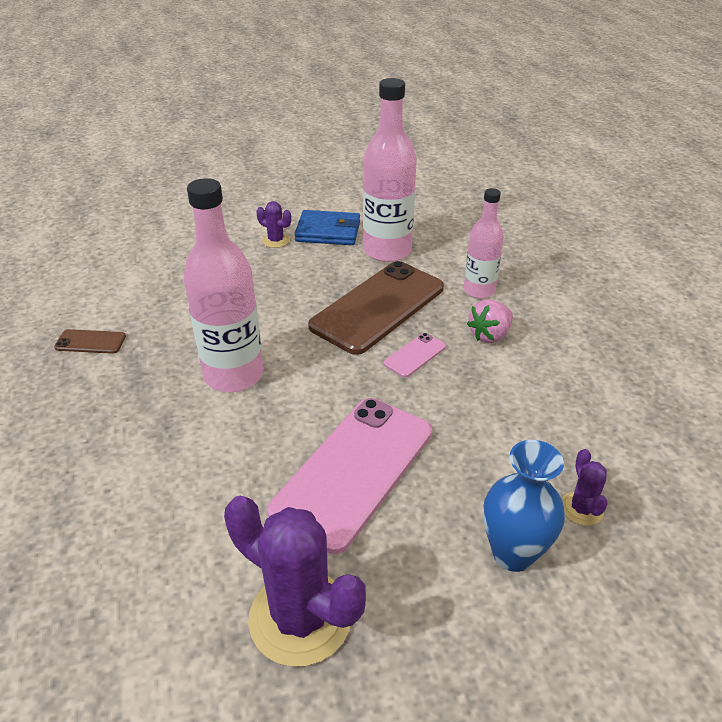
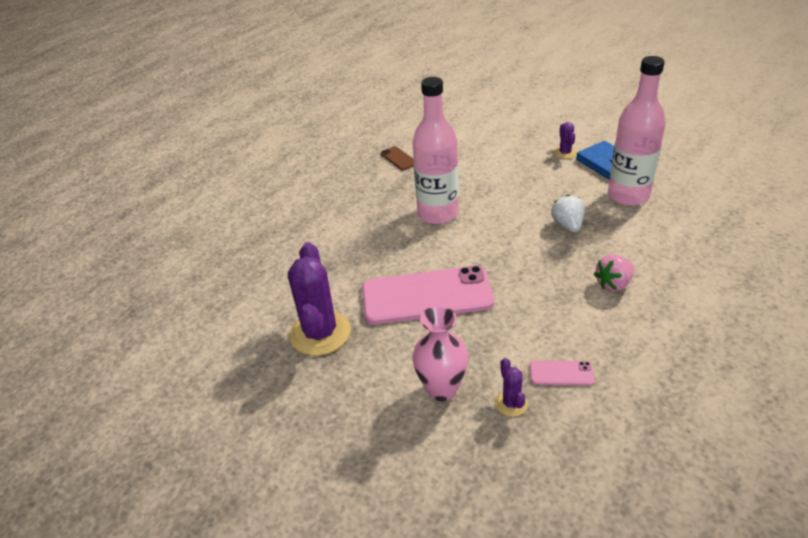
camera: 55 degrees right, 0 degrees up
brown phone [308,261,444,355] -> white strawberry [551,195,585,232]
pink phone [383,333,446,378] -> pink phone moved to [530,360,595,386]
pink bottle [464,188,504,299] -> none
pink strawberry [467,300,513,343] -> pink strawberry turned 45 degrees counterclockwise [594,255,634,291]
blue vase [483,440,565,572] -> pink vase [412,306,468,401]
purple cactus [562,449,608,526] -> purple cactus turned 60 degrees counterclockwise [495,358,528,417]

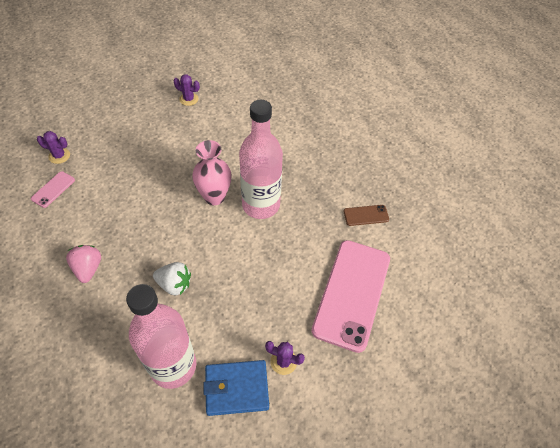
camera: 110 degrees right, 15 degrees up
purple cactus [288,242,351,356] -> purple cactus [173,74,200,106], size x0.47
pink phone [362,266,494,324] -> pink phone moved to [312,240,390,353]
pink vase [412,306,468,401] -> pink vase moved to [192,140,232,205]

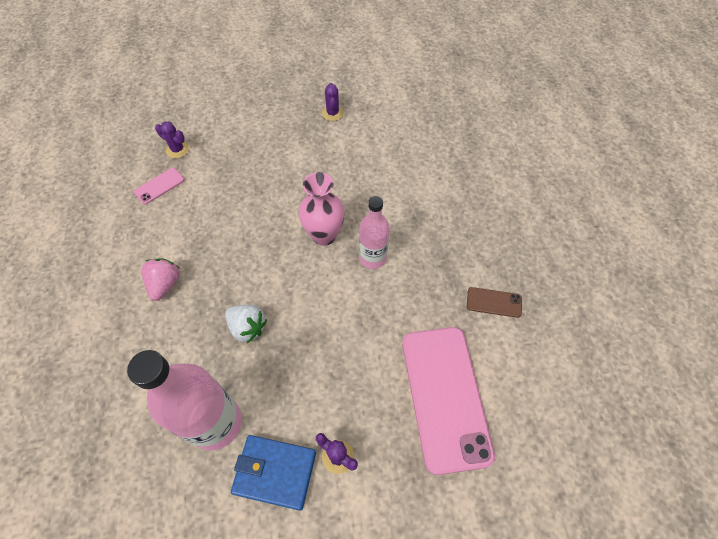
camera: 20 degrees right, 5 degrees up
purple cactus [173,74,200,106] -> purple cactus turned 45 degrees clockwise [322,83,344,121]
pink bottle [239,100,283,219] -> pink bottle [359,196,390,269], size x0.61
pink phone [312,240,390,353] -> pink phone turned 45 degrees counterclockwise [402,327,495,475]

